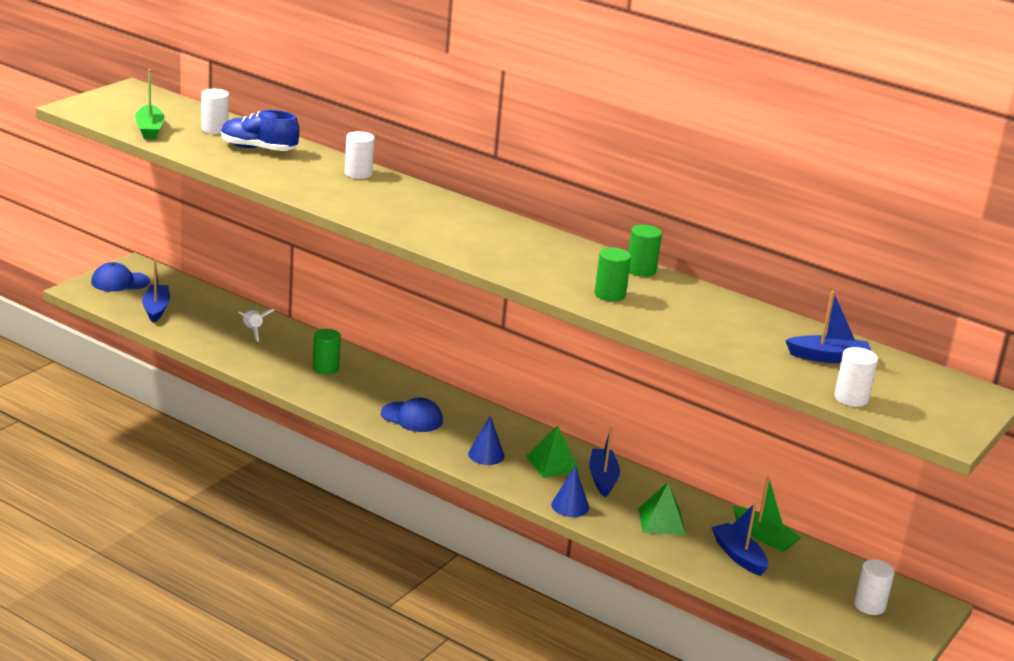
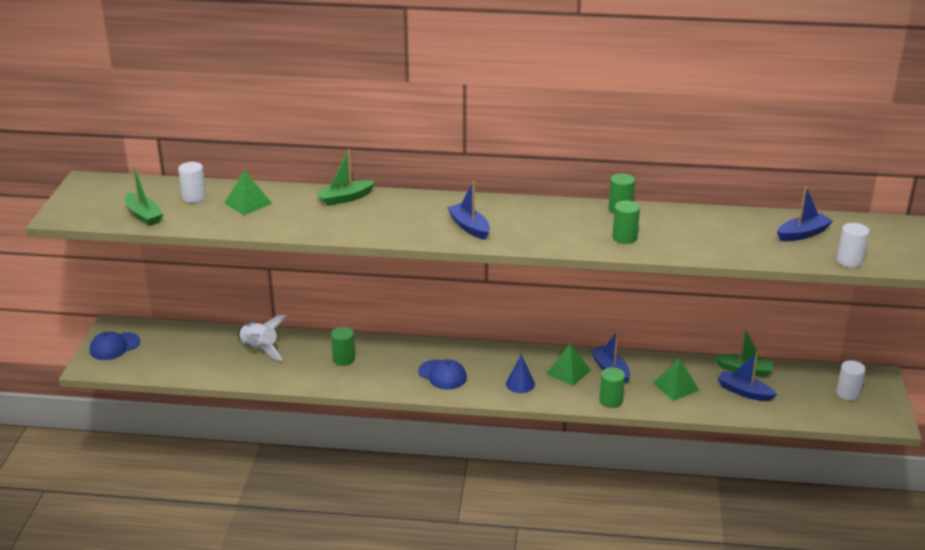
camera: 25 degrees left, 5 degrees up
blue boat [142,261,170,323] -> blue boat moved to [447,181,490,240]
blue shoe [221,110,300,151] -> green pyramid [224,170,272,215]
white rocket [238,309,275,341] -> white rocket [238,314,287,361], size x1.51
white cylinder [345,131,375,179] -> green boat [316,150,375,206]
blue cap [381,397,443,432] -> blue cap turned 45 degrees clockwise [418,359,467,390]
blue cone [551,466,589,517] -> green cylinder [599,367,625,408]

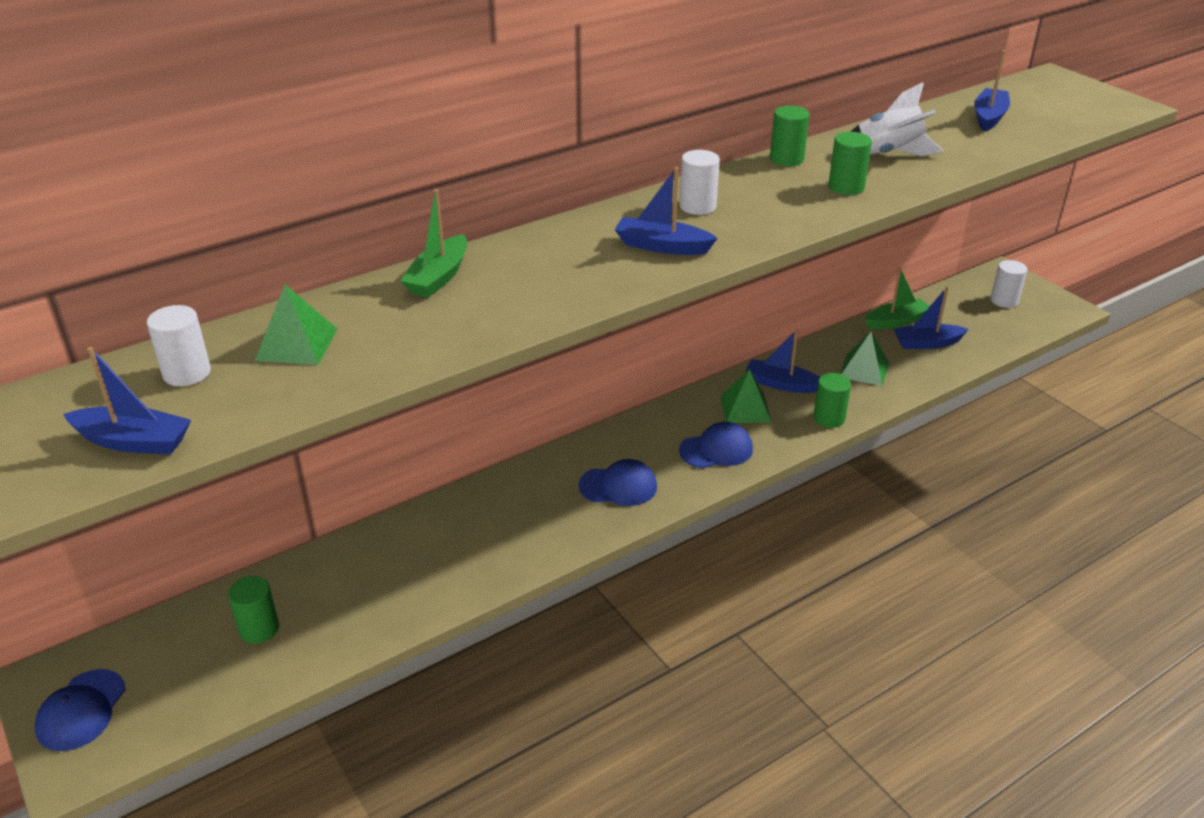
camera: 40 degrees left, 5 degrees up
green boat [125,165,163,226] -> blue boat [63,347,191,455]
white rocket [238,314,287,361] -> white rocket moved to [850,82,944,156]
green cylinder [331,327,355,366] -> green cylinder moved to [228,576,279,644]
blue cone [506,354,535,393] -> blue cap [679,422,753,468]
white cylinder [837,223,870,267] -> white cylinder moved to [680,150,720,215]

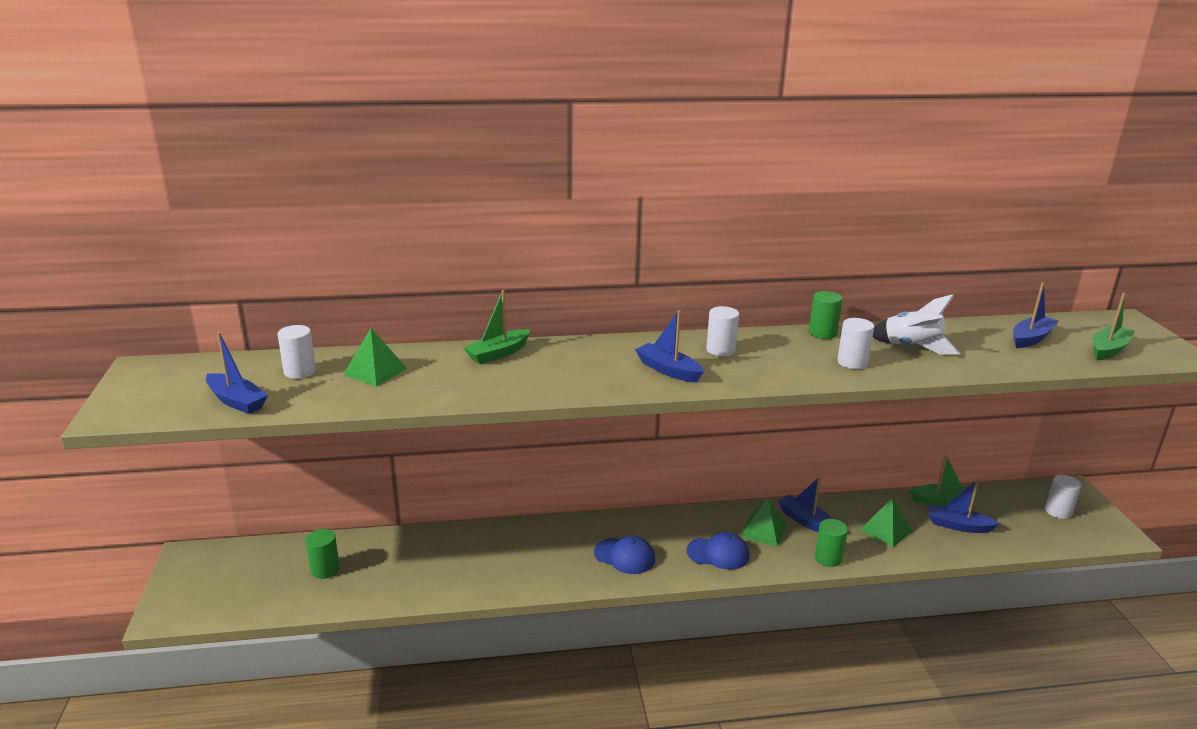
camera: 25 degrees right, 10 degrees down
blue cap [35,669,126,751] -> none
green cylinder [828,132,872,195] -> white cylinder [837,318,874,369]
none -> green boat [1093,293,1135,360]

